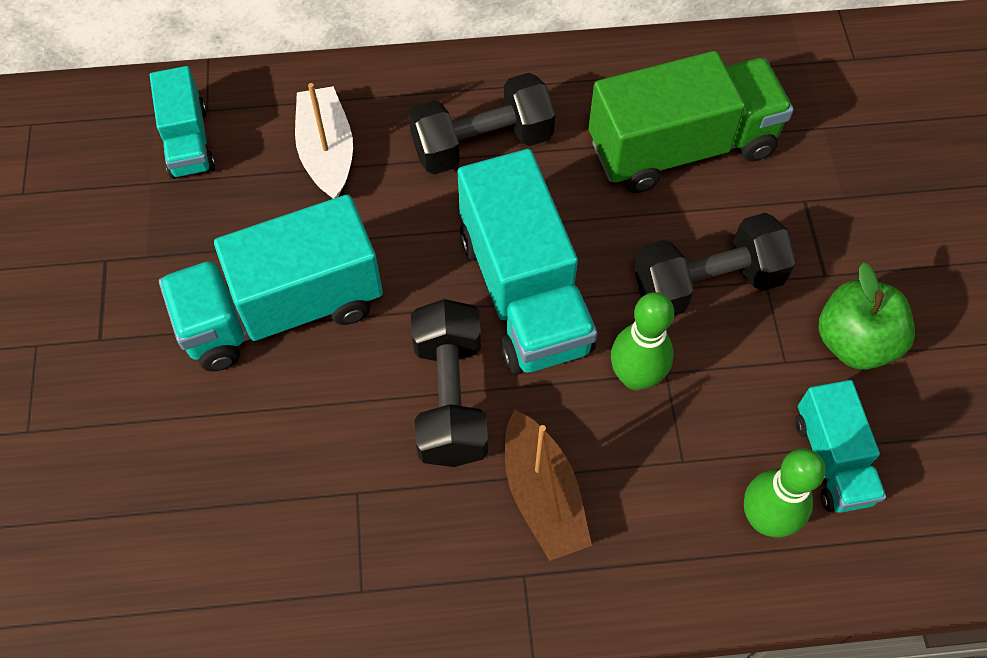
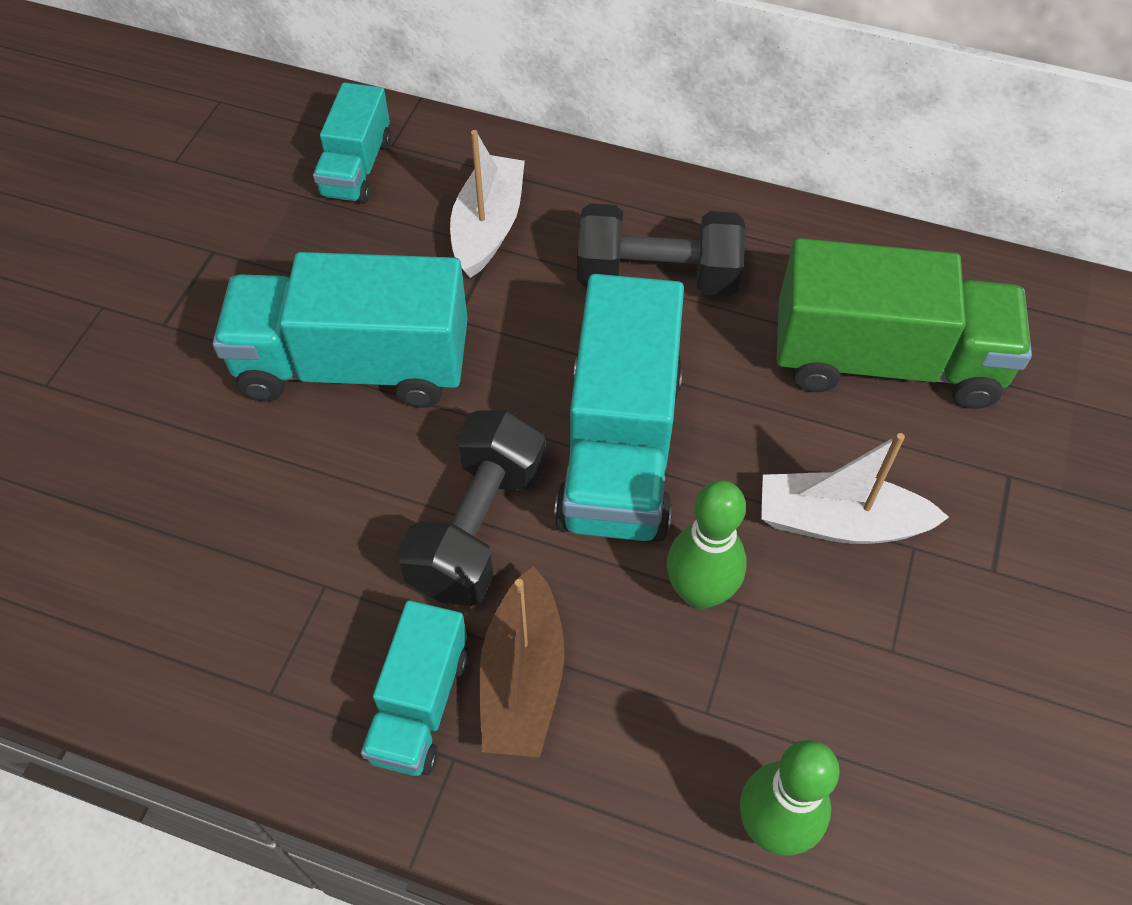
camera: 25 degrees right, 5 degrees down
black dumbbell [634,213,796,316] -> white boat [761,433,949,544]
turquoise truck [796,380,886,513] -> turquoise truck moved to [361,600,468,776]
green apple [819,263,915,370] -> none

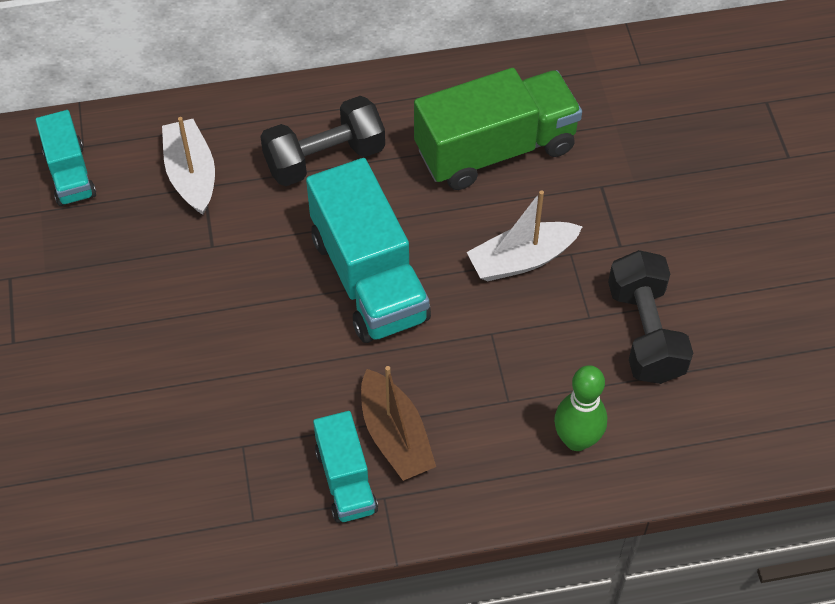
camera: 30 degrees left, 0 degrees up
turquoise truck [213,252,468,408] -> none
black dumbbell [397,410,546,606] -> black dumbbell moved to [608,250,693,384]
green bowling pin [667,480,747,609] -> none

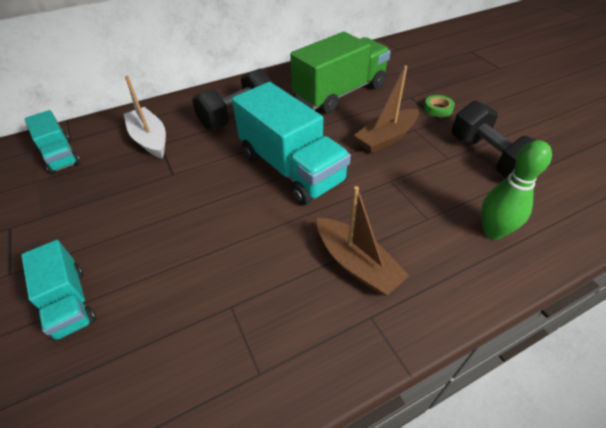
camera: 15 degrees left, 10 degrees down
turquoise truck [313,411,378,523] -> turquoise truck moved to [21,240,96,342]
white boat [467,190,583,281] -> brown boat [354,65,419,154]
none -> green tape [424,95,455,117]

